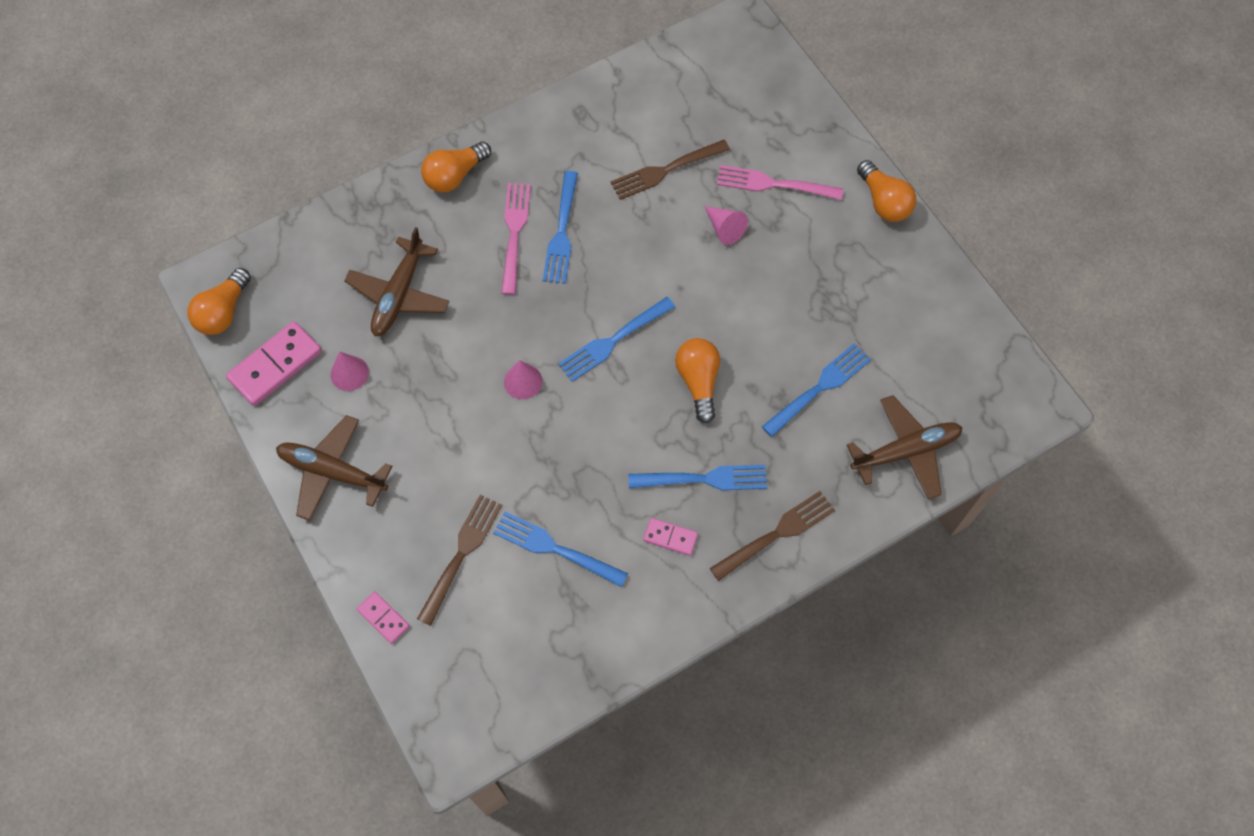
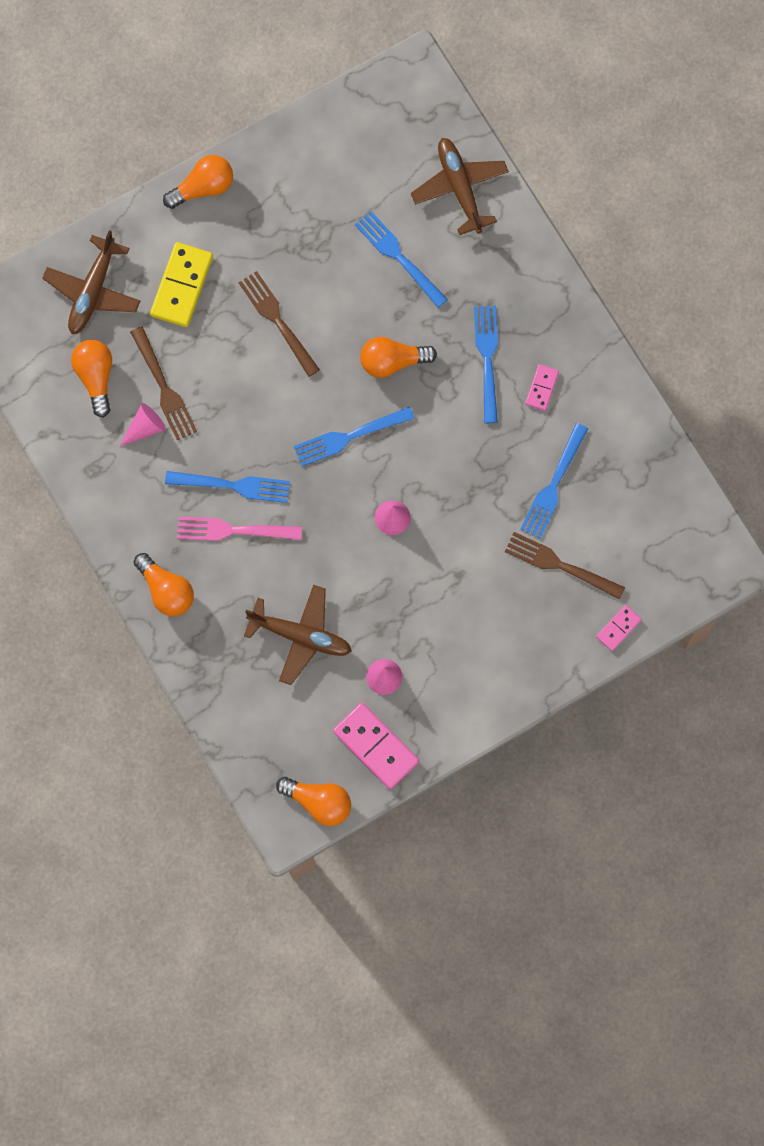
camera: 90 degrees left, 10 degrees up
brown plane [276,415,392,521] -> brown plane moved to [42,230,140,334]
blue fork [558,297,675,382] -> blue fork turned 105 degrees clockwise [294,407,415,466]
pink cone [704,206,748,245] -> pink cone moved to [120,403,166,446]
brown fork [710,491,835,581] -> brown fork moved to [239,271,320,377]
pink fork [717,165,843,200] -> yellow domino [150,242,213,327]
none -> orange light bulb [71,340,112,418]

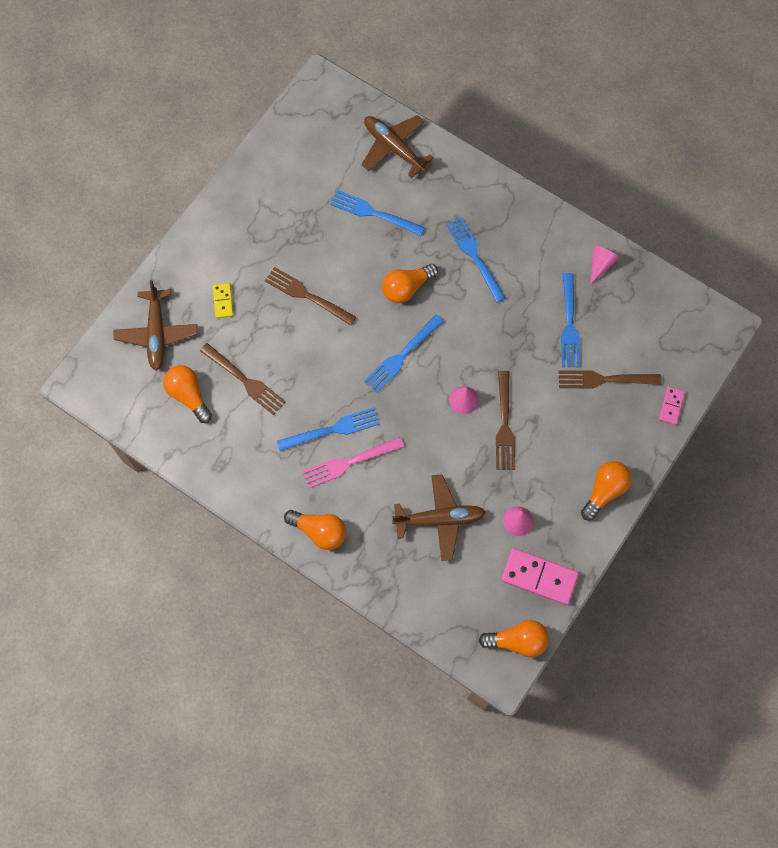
camera: 25 degrees left, 5 degrees down
pink cone [120,403,166,446] -> pink cone moved to [590,245,620,285]
yellow domino [150,242,213,327] -> yellow domino [213,283,233,318], size x0.54
orange light bulb [163,155,233,209] -> orange light bulb moved to [581,461,632,521]
pink domino [525,364,559,411] -> none
none -> brown fork [496,371,515,470]

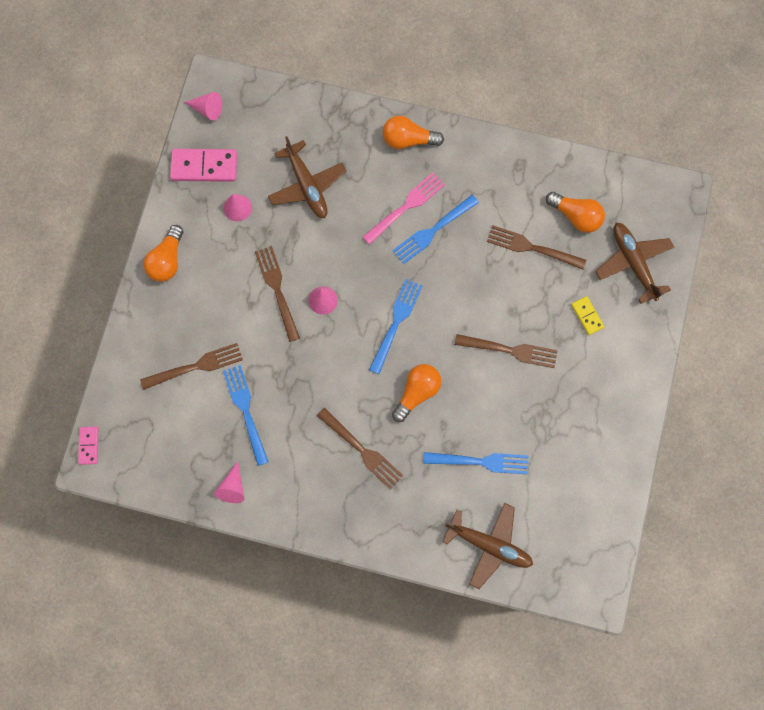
camera: 160 degrees right, 5 degrees up
brown plane [392,474,486,561] -> brown plane turned 90 degrees counterclockwise [268,136,346,218]
blue fork [446,217,506,303] -> brown fork [317,408,403,489]
orange light bulb [479,620,549,657] -> pink cone [184,92,222,121]
pink domino [659,387,685,425] -> pink domino moved to [78,427,99,465]

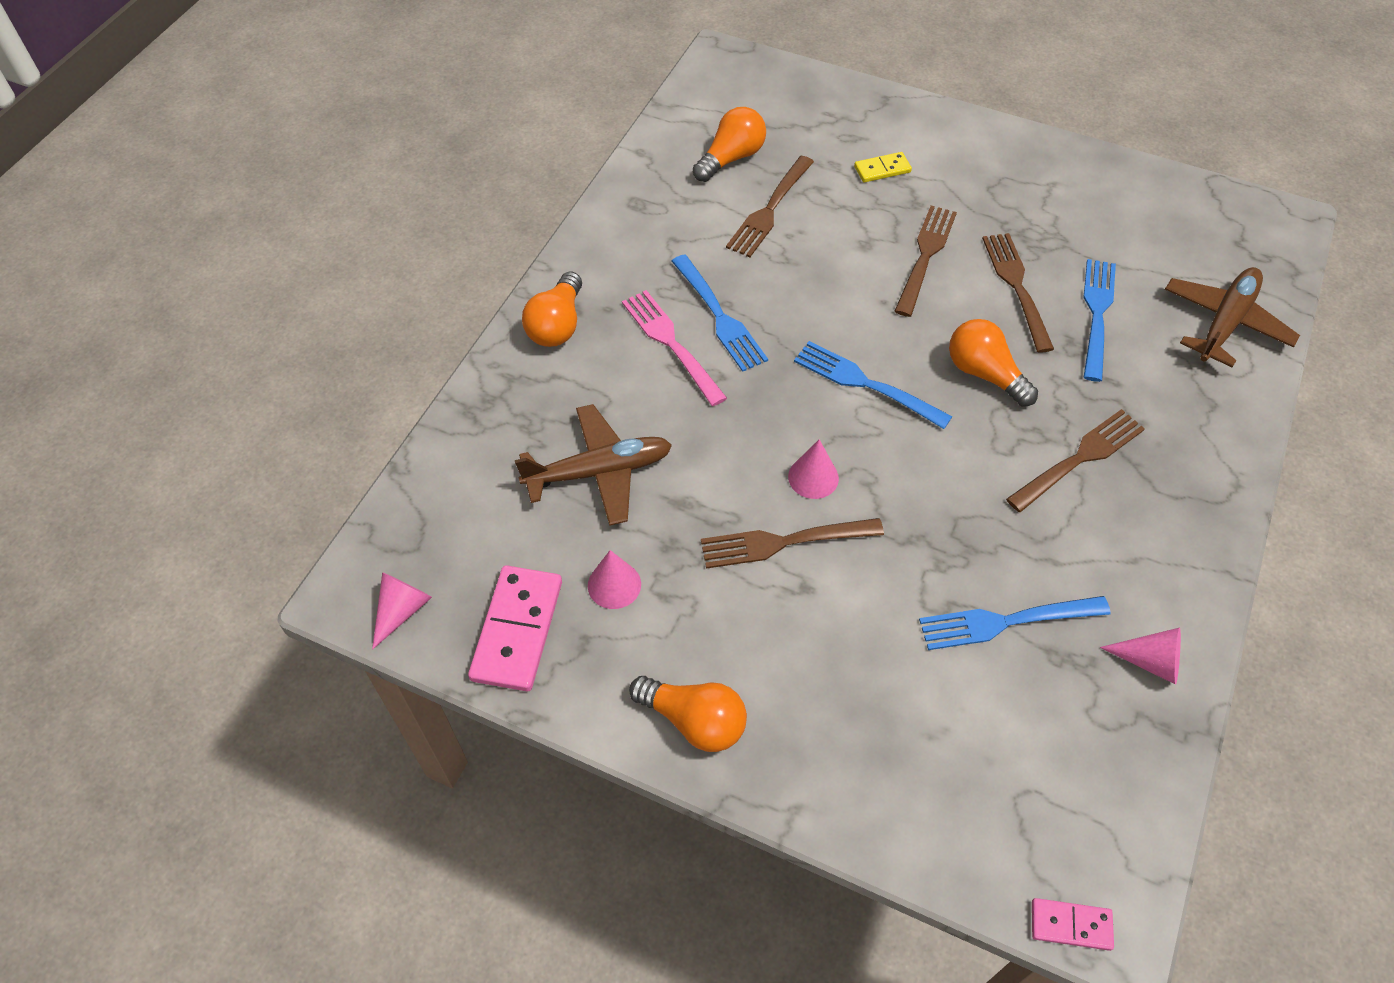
camera: 80 degrees left, 20 degrees down
brown fork [140,343,243,390] -> brown fork moved to [982,233,1054,353]
brown plane [595,223,674,304] -> none

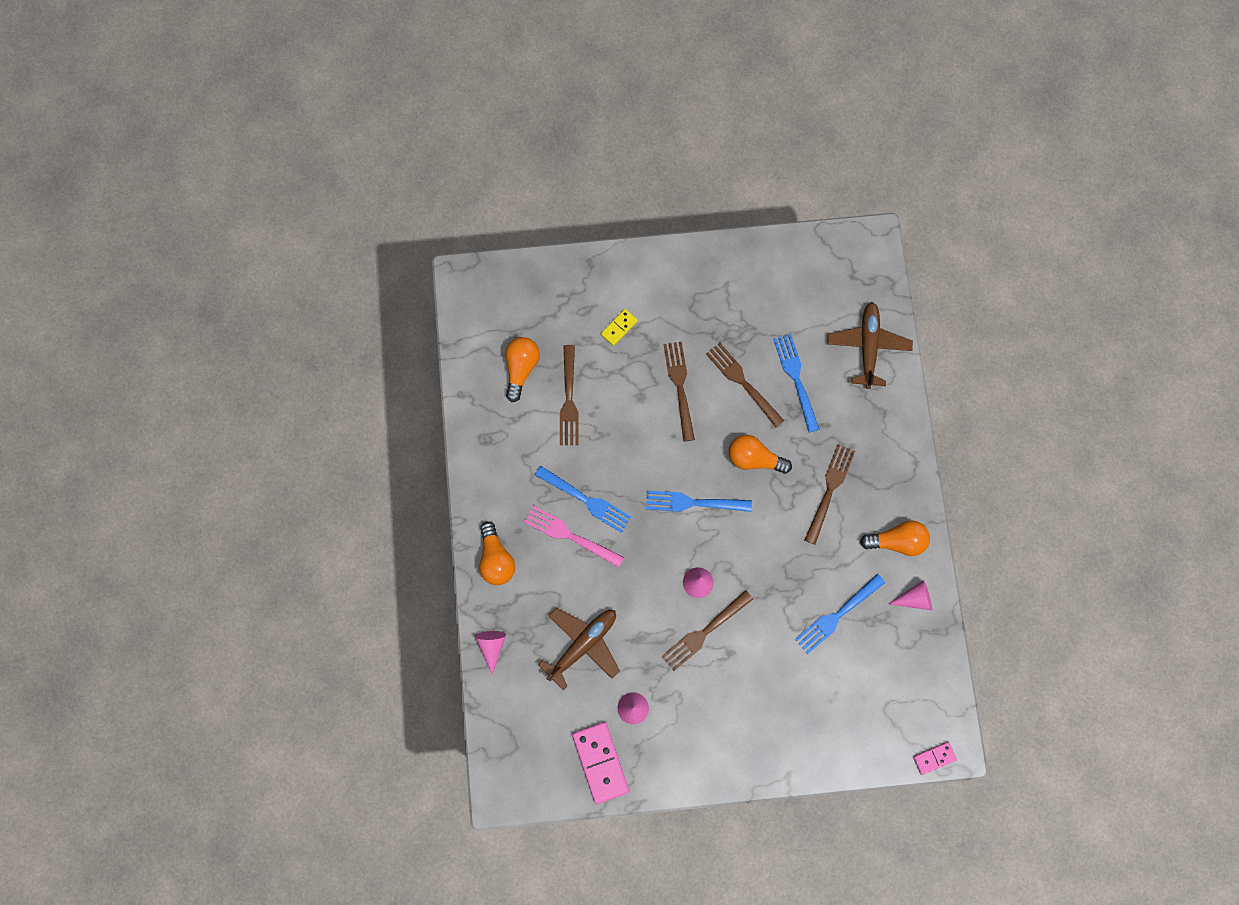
camera: 30 degrees left, 20 degrees up
pink cone [372,572,432,649] -> pink cone moved to [475,631,506,674]
orange light bulb [629,676,747,752] -> orange light bulb moved to [860,521,930,556]

